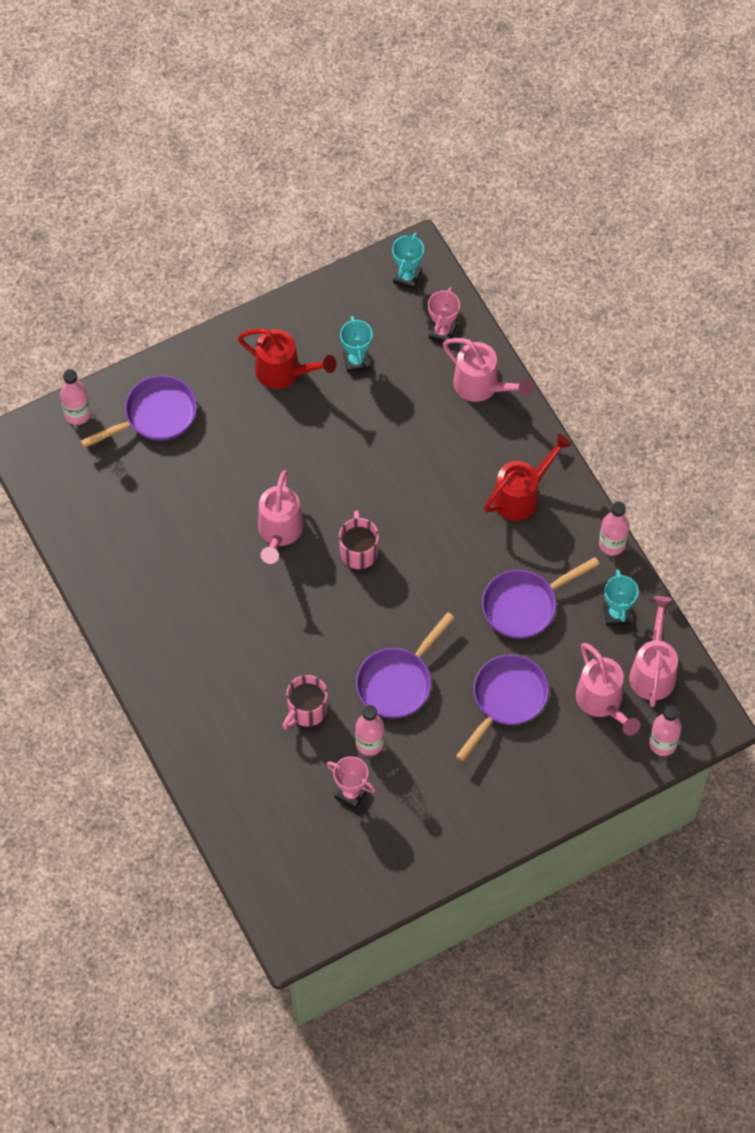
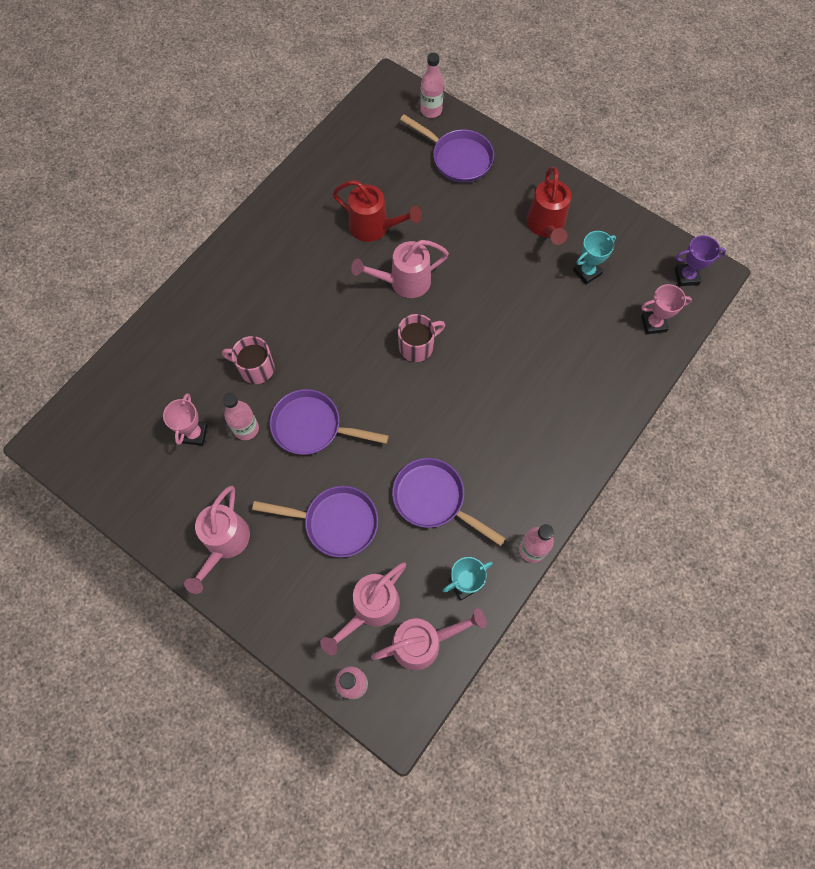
camera: 65 degrees right, 5 degrees up
turquoise trophy [392,233,424,290] -> purple trophy [675,235,726,286]
pink watering can [442,338,533,402] -> pink watering can moved to [184,485,250,594]
red watering can [484,434,572,521] -> red watering can moved to [333,180,422,242]

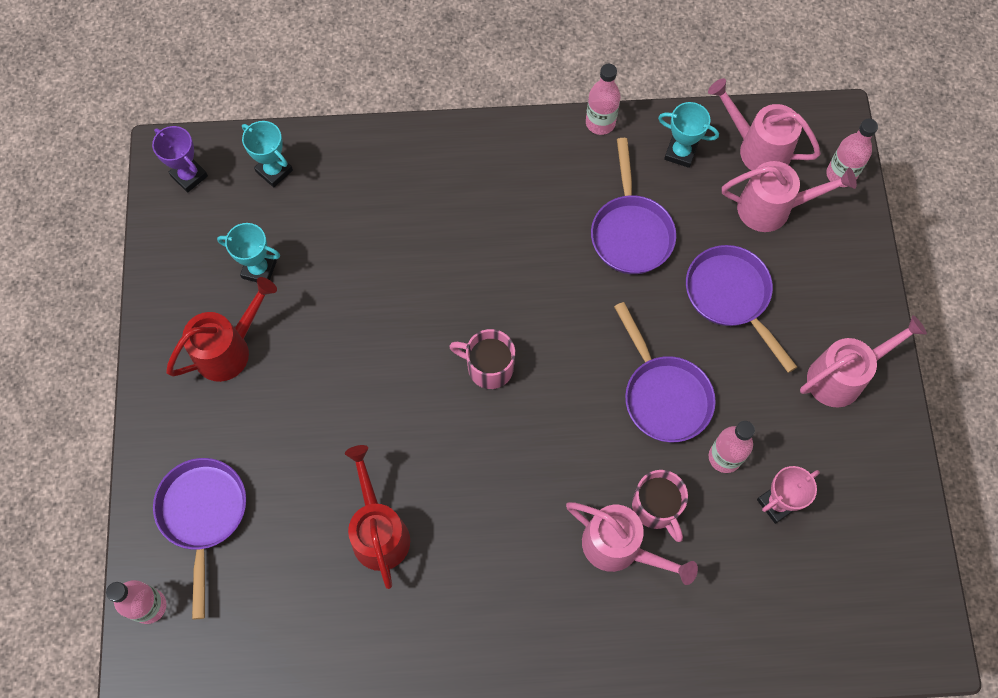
camera: 130 degrees left, 0 degrees up
pink watering can [351,240,449,298] -> pink watering can moved to [566,502,698,585]
pink trophy [641,284,692,335] -> turquoise trophy [242,121,293,187]

